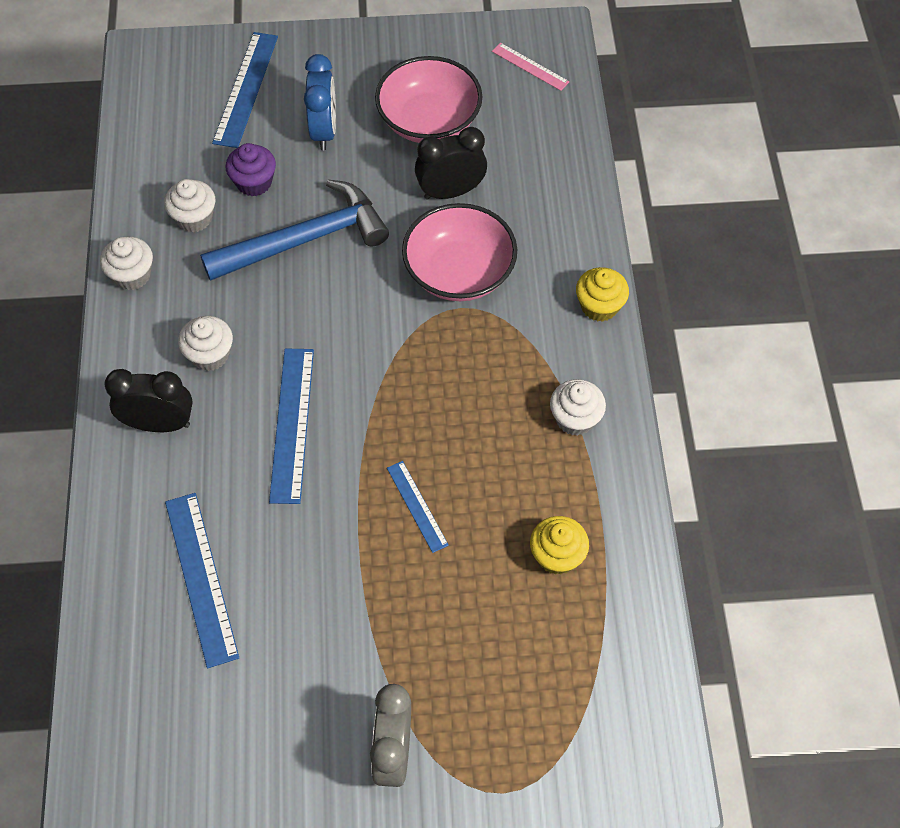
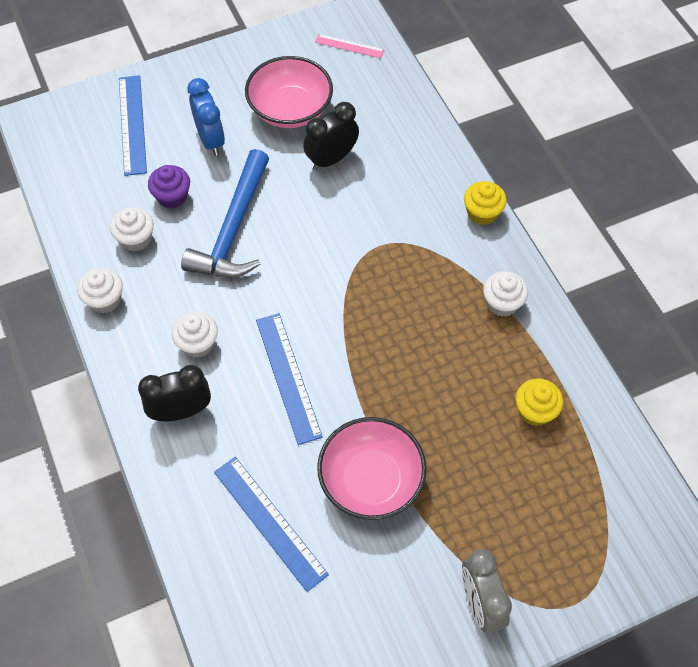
camera: 20 degrees left, 0 degrees up
blue hammer [200,179,389,281] -> blue hammer turned 150 degrees clockwise [181,149,269,278]
blue ruler [387,461,449,553] -> none
pink bowl [402,203,517,301] -> pink bowl moved to [317,417,427,520]

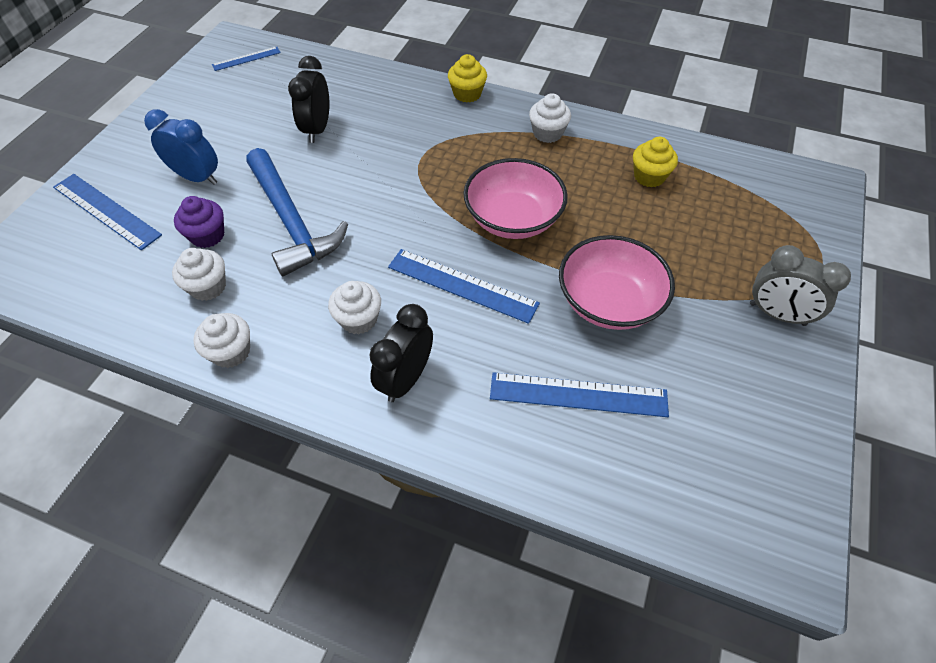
camera: 45 degrees left, 5 degrees down
pink bowl [245,56,333,128] -> pink bowl moved to [463,158,568,239]
pink ruler [315,34,385,58] -> blue ruler [212,47,281,71]

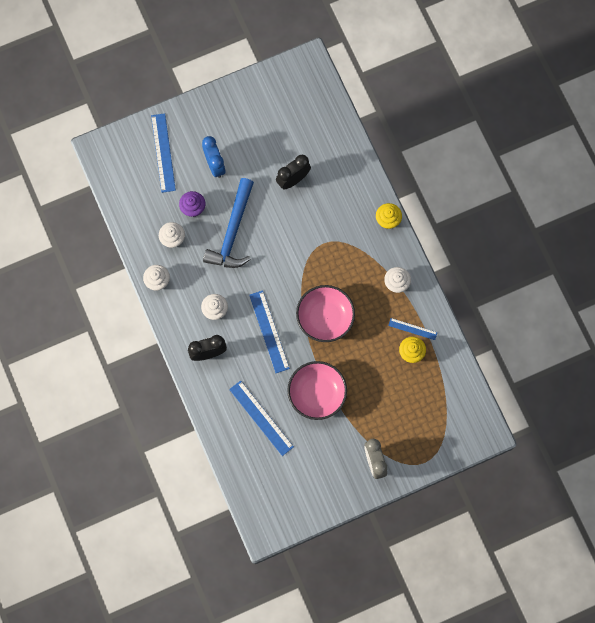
camera: 45 degrees right, 20 degrees up
blue ruler [212,47,281,71] -> blue ruler moved to [388,318,437,340]

